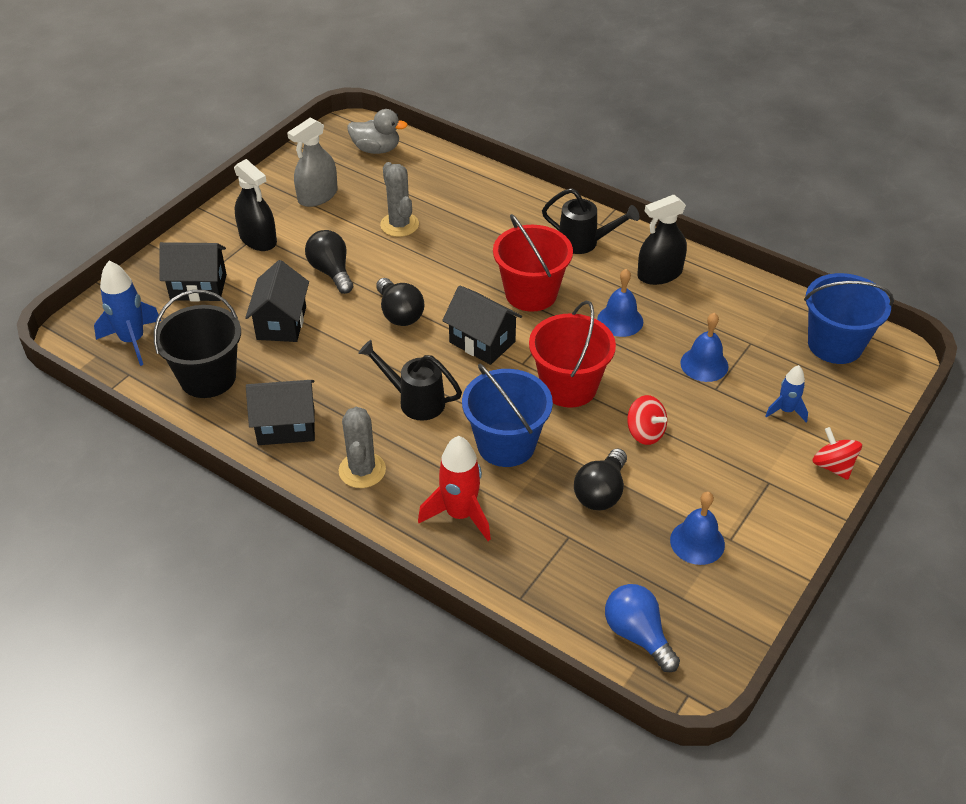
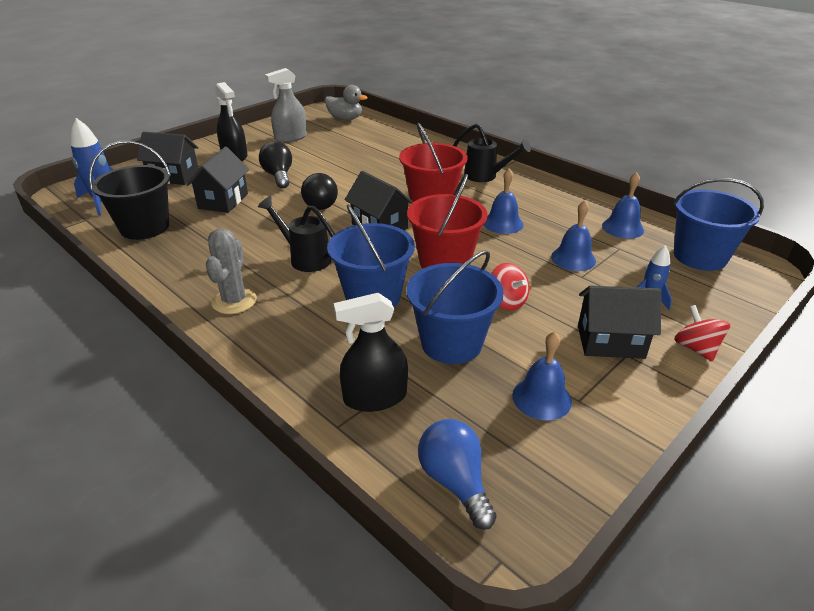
camera: 10 degrees right, 10 degrees down
black house [246,380,315,445] -> black house moved to [578,286,661,359]
grey cactus [380,162,419,237] -> none
red rocket [418,436,491,541] -> none
black light bulb [574,448,627,510] -> blue bucket [406,250,504,364]
black spray bottle [637,195,687,285] -> black spray bottle moved to [334,293,408,412]
none -> blue bell [602,172,644,239]

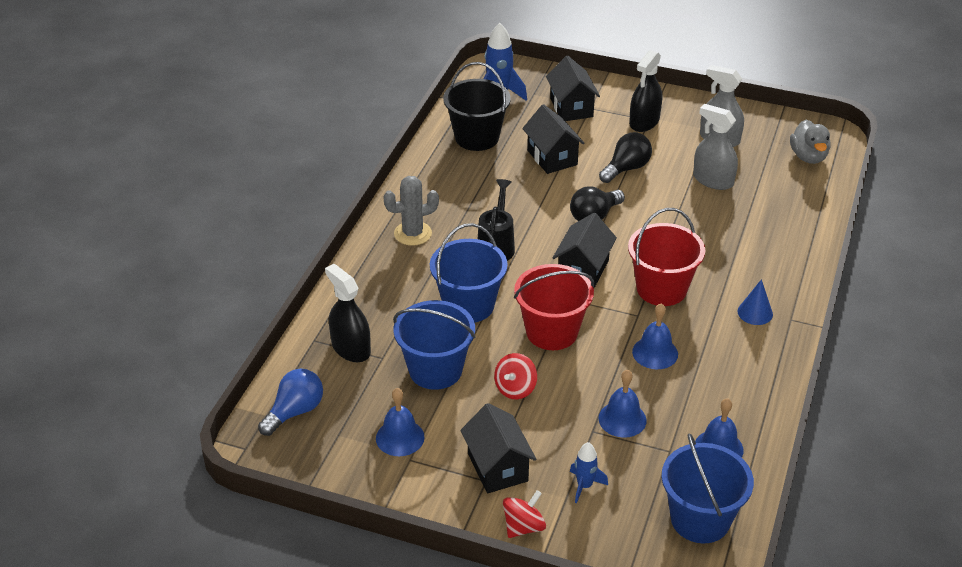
camera: 65 degrees right, 5 degrees up
black house [186,147,249,213] -> black house turned 75 degrees clockwise [522,104,585,174]
black watering can [453,124,531,182] -> blue cone [738,279,773,325]
none -> grey spray bottle [693,104,738,190]

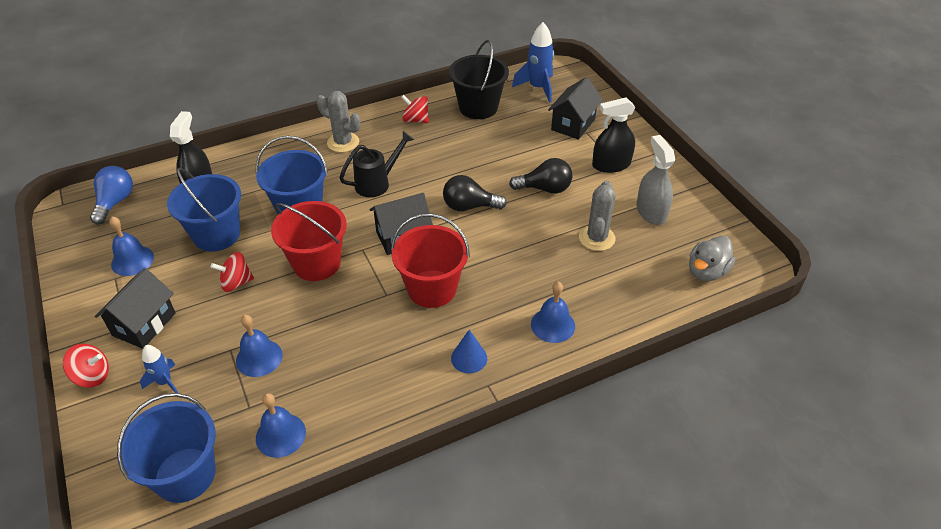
camera: 45 degrees right, 5 degrees up
blue light bulb [258,369,323,436] -> blue light bulb turned 75 degrees counterclockwise [90,166,133,225]
black house [522,104,585,174] -> none
blue bell [632,303,678,369] -> blue bell moved to [531,281,575,343]
grey spray bottle [693,104,738,190] -> grey cactus [579,181,616,251]
none -> red spinning top [401,95,429,123]

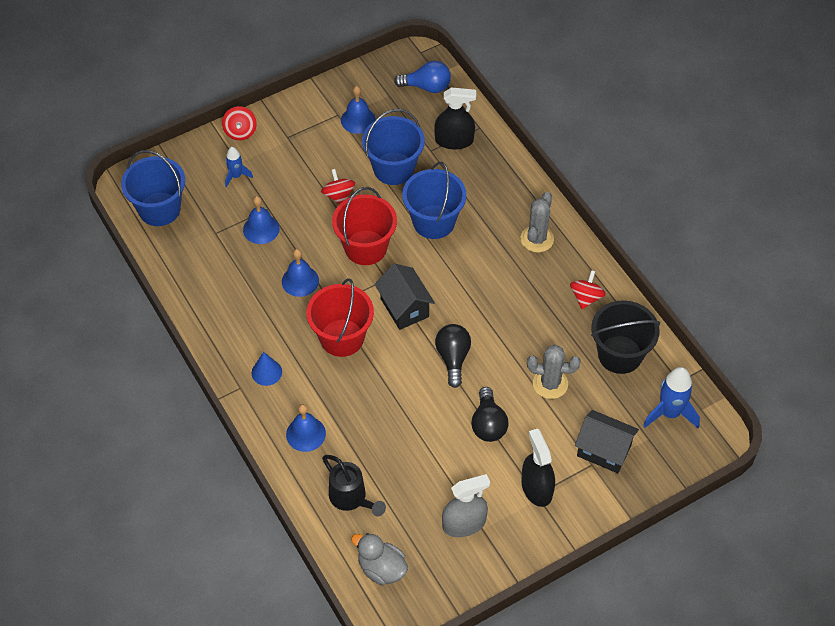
camera: 85 degrees right, 10 degrees up
black house [95,268,176,349] -> none
blue bell [256,393,306,458] -> blue bell moved to [282,249,319,297]
black watering can [340,131,414,197] -> black watering can moved to [322,455,386,516]
grey cactus [579,181,616,251] -> grey cactus moved to [527,345,581,399]

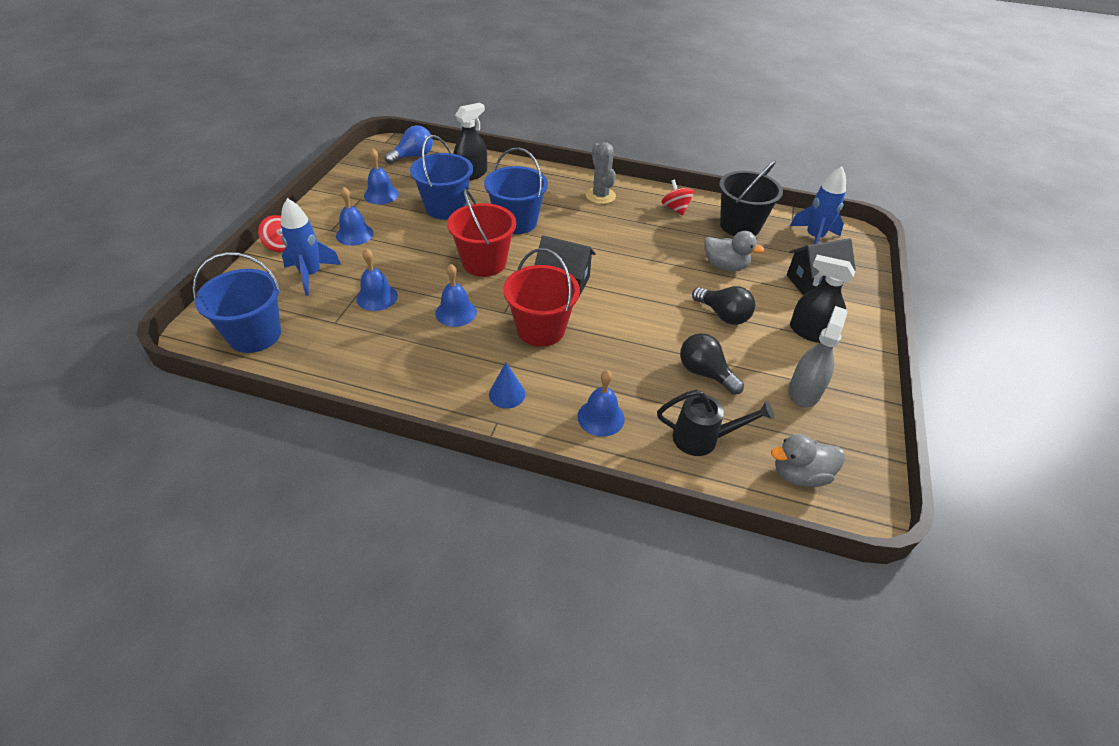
camera: 45 degrees left, 10 degrees down
blue rocket [225,147,253,188] -> blue rocket [281,198,341,296], size x1.71
red spinning top [321,169,355,204] -> none
black light bulb [435,324,471,388] -> black light bulb moved to [680,333,744,395]
grey cactus [527,345,581,399] -> grey duck [704,231,764,271]
none -> blue bell [336,187,373,246]

